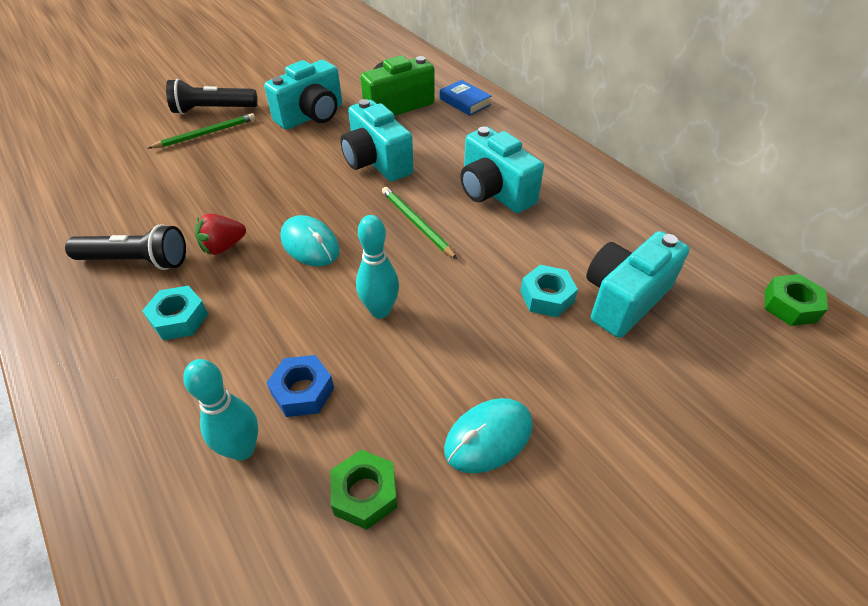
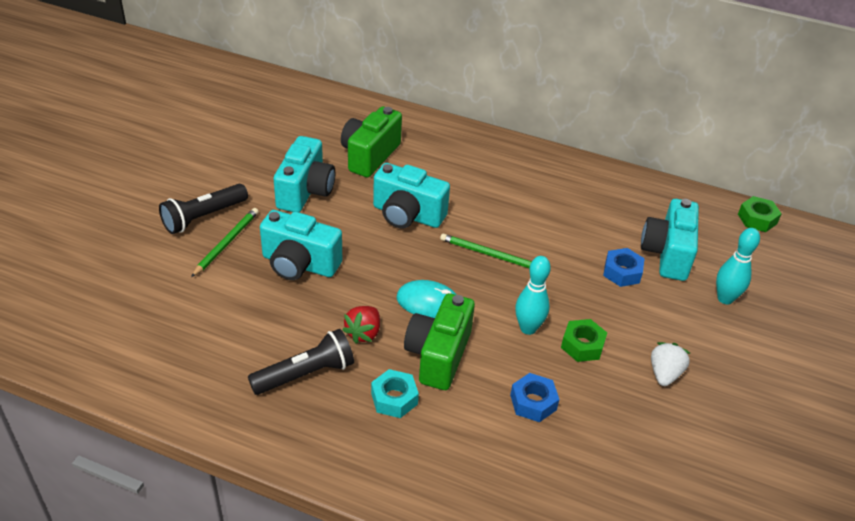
camera: 35 degrees left, 5 degrees down
turquoise bowling pin [183,359,258,461] -> turquoise bowling pin moved to [716,228,760,305]
green nut [331,450,397,530] -> green nut moved to [561,319,607,362]
blue book [440,80,492,116] -> none
turquoise mouse [444,398,533,473] -> white strawberry [651,342,690,386]
turquoise camera [460,127,544,213] -> turquoise camera moved to [260,210,342,280]
turquoise nut [520,265,578,317] -> blue nut [603,248,645,287]
none -> green camera [404,293,475,390]

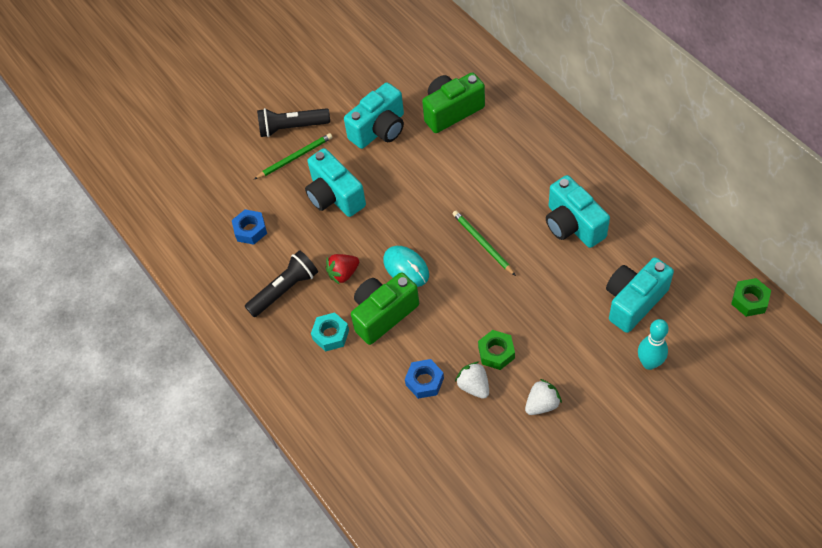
camera: 40 degrees right, 15 degrees up
black flashlight [248,329,354,395] -> black flashlight turned 45 degrees counterclockwise [245,250,318,317]
turquoise camera [373,163,450,228] -> turquoise camera moved to [546,175,610,248]
turquoise bowling pin [515,256,551,335] -> none
blue nut [603,248,645,287] -> blue nut moved to [232,209,267,245]
none -> white strawberry [455,362,489,399]

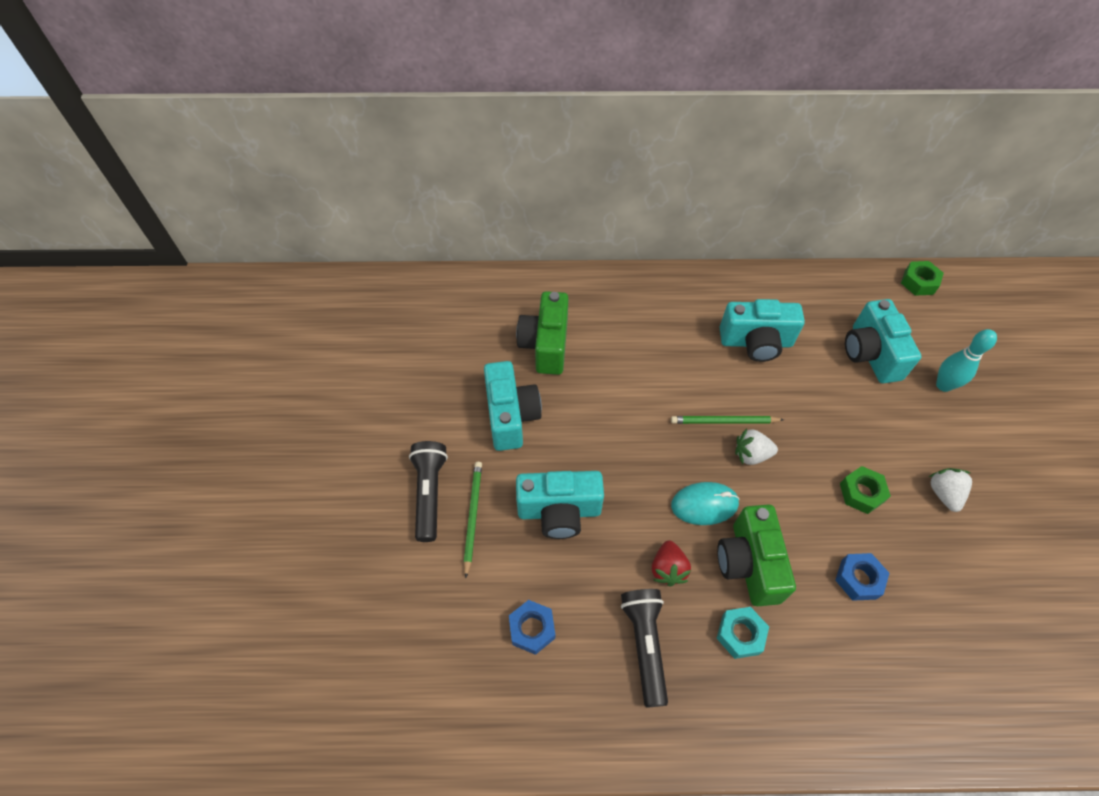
camera: 60 degrees left, 0 degrees up
black flashlight [257,108,330,137] -> black flashlight turned 150 degrees clockwise [409,441,448,542]
white strawberry [455,362,489,399] -> white strawberry moved to [735,428,778,465]

